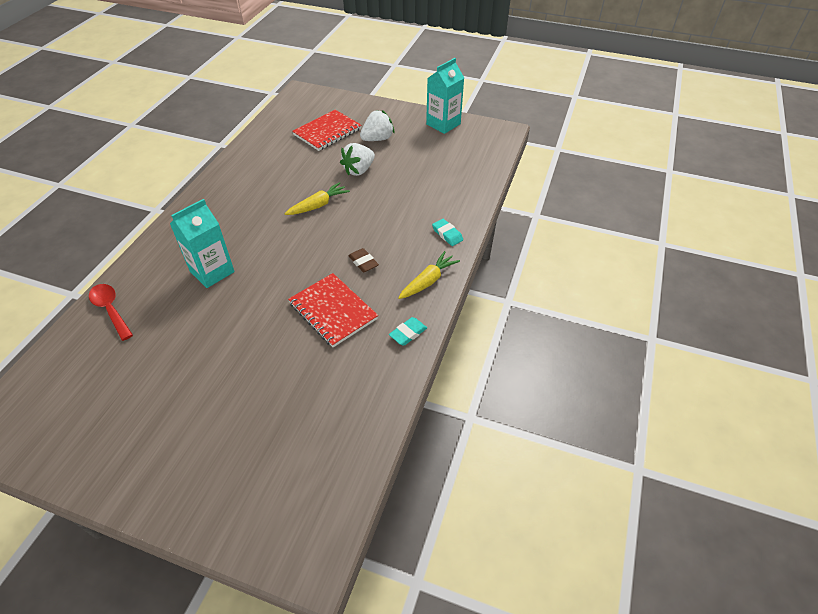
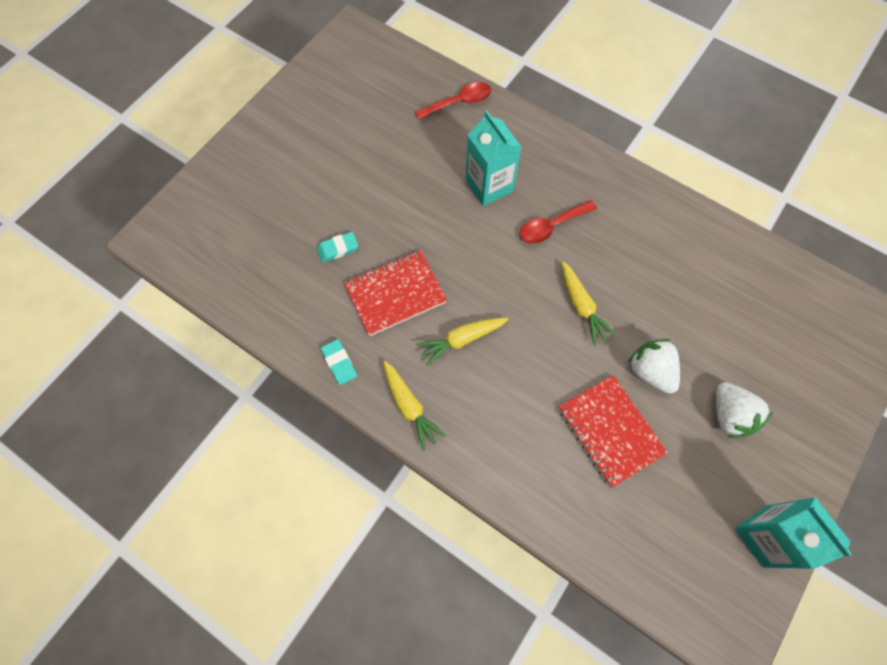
camera: 105 degrees right, 20 degrees up
red notebook [292,110,362,151] -> red notebook moved to [559,375,668,488]
brown eraser [349,248,379,272] -> yellow carrot [416,318,508,366]
turquoise eraser [432,219,463,246] -> turquoise eraser moved to [317,232,358,262]
none -> red spoon [520,200,597,244]

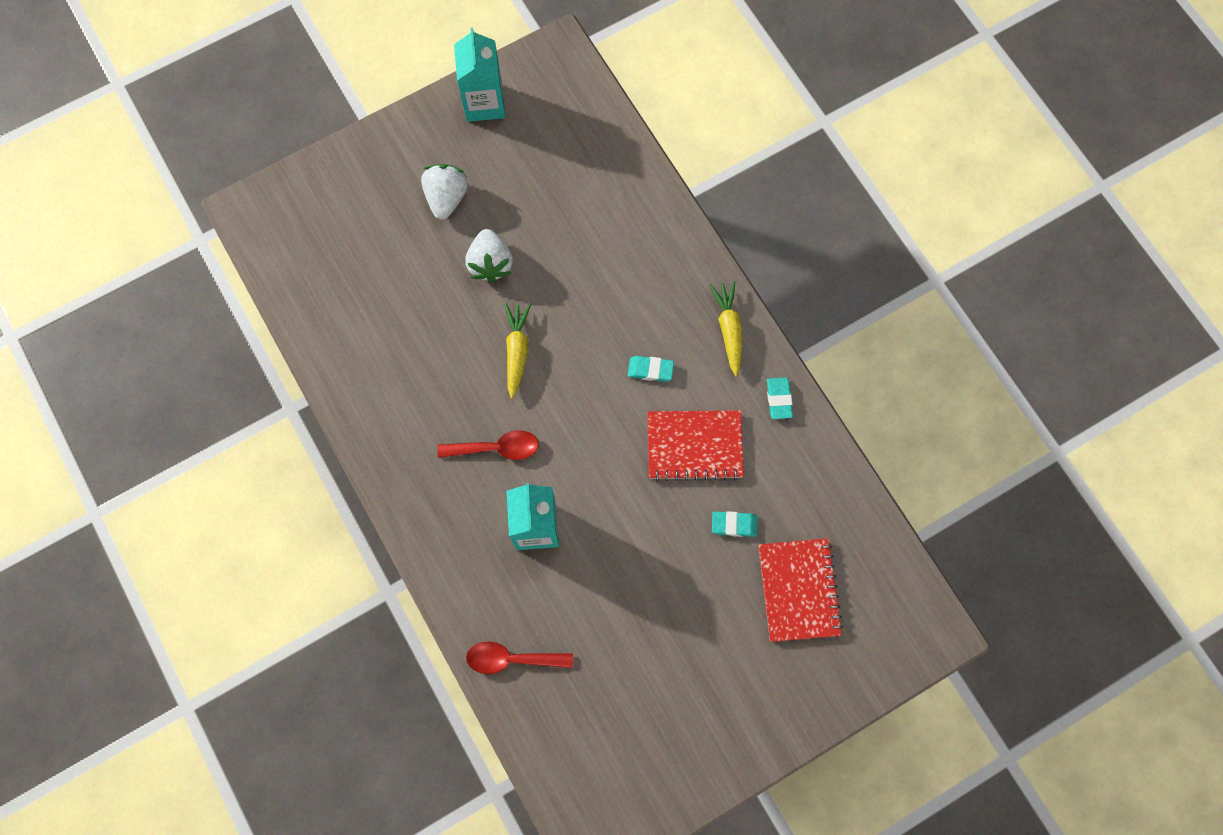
camera: 155 degrees left, 5 degrees up
yellow carrot [416,318,508,366] -> turquoise eraser [628,356,674,382]
red notebook [559,375,668,488] -> red notebook moved to [759,538,843,642]

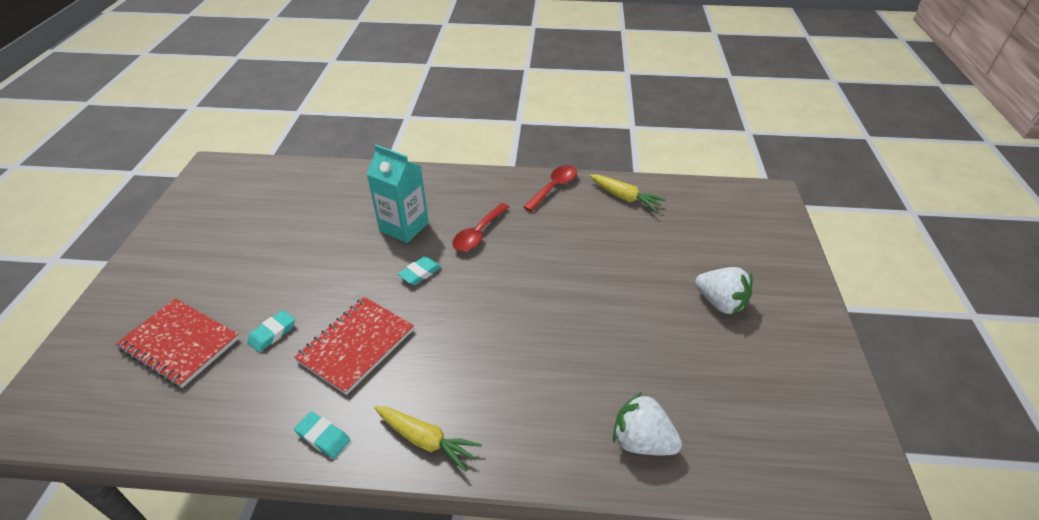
camera: 125 degrees right, 30 degrees down
turquoise carton [454,28,505,122] -> none
white strawberry [465,229,513,283] -> white strawberry moved to [613,392,682,455]
red spoon [466,642,573,674] -> red spoon moved to [524,165,577,212]
yellow carrot [505,303,531,399] -> yellow carrot moved to [590,174,666,212]
turquoise eraser [628,356,674,382] -> turquoise eraser moved to [398,256,441,285]

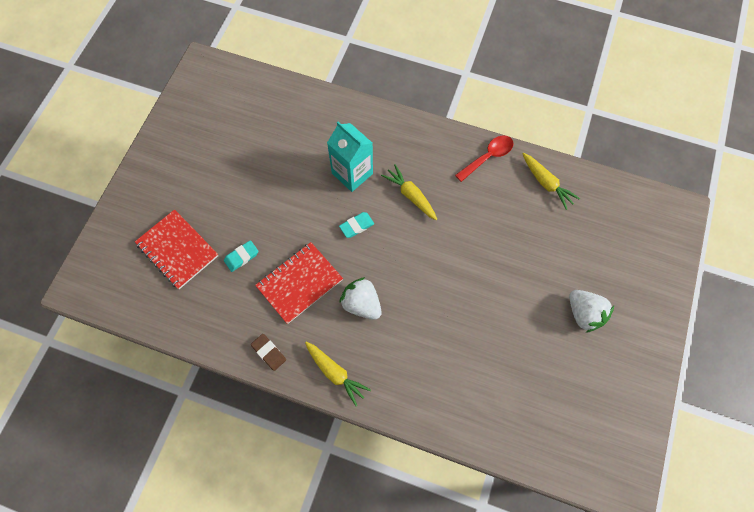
camera: 15 degrees right, 25 degrees up
turquoise eraser [294,412,350,459] -> brown eraser [251,334,286,371]
red spoon [452,203,509,251] -> yellow carrot [381,164,437,220]
white strawberry [613,392,682,455] -> white strawberry moved to [339,277,382,320]

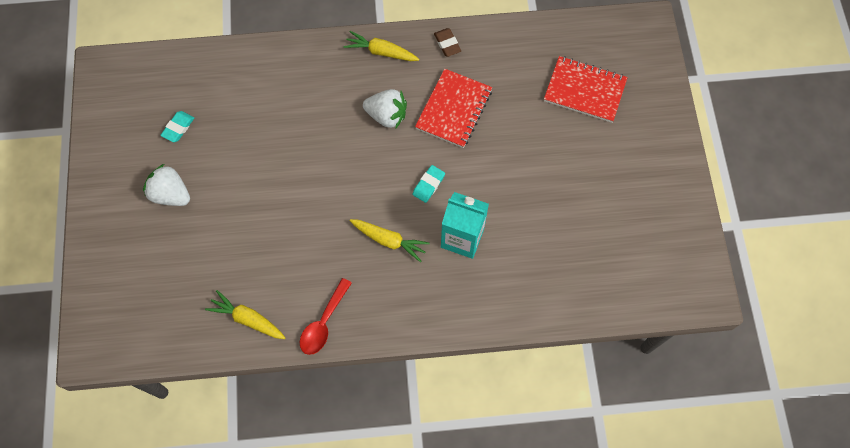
camera: 155 degrees right, 0 degrees up
turquoise eraser [224,240,259,272] -> turquoise eraser moved to [160,111,194,142]
brown eraser [251,334,286,371] -> brown eraser turned 45 degrees clockwise [434,28,461,57]

